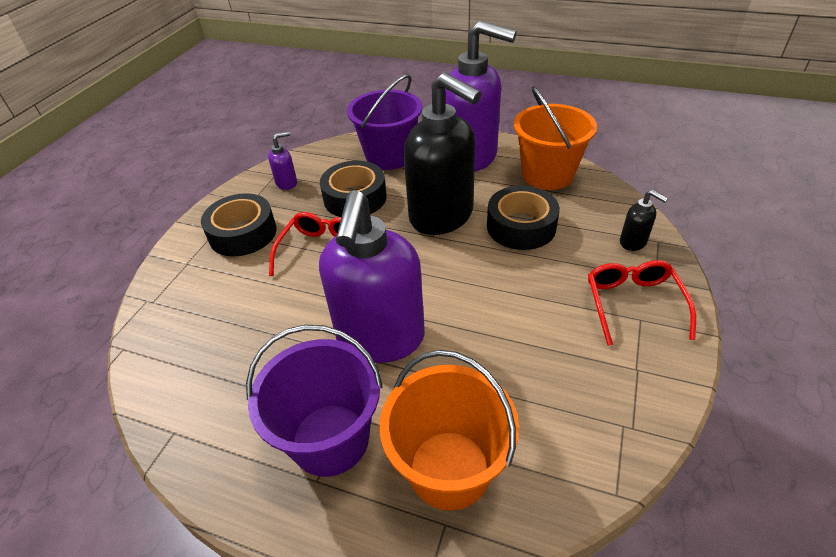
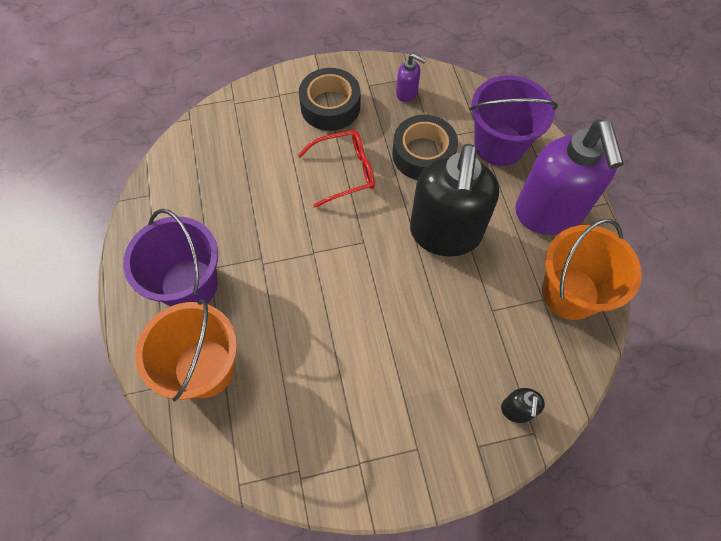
camera: 55 degrees right, 20 degrees up
purple soap dispenser [319,190,425,363] -> none
black tape [487,186,560,250] -> none
red glasses [588,260,696,346] -> none

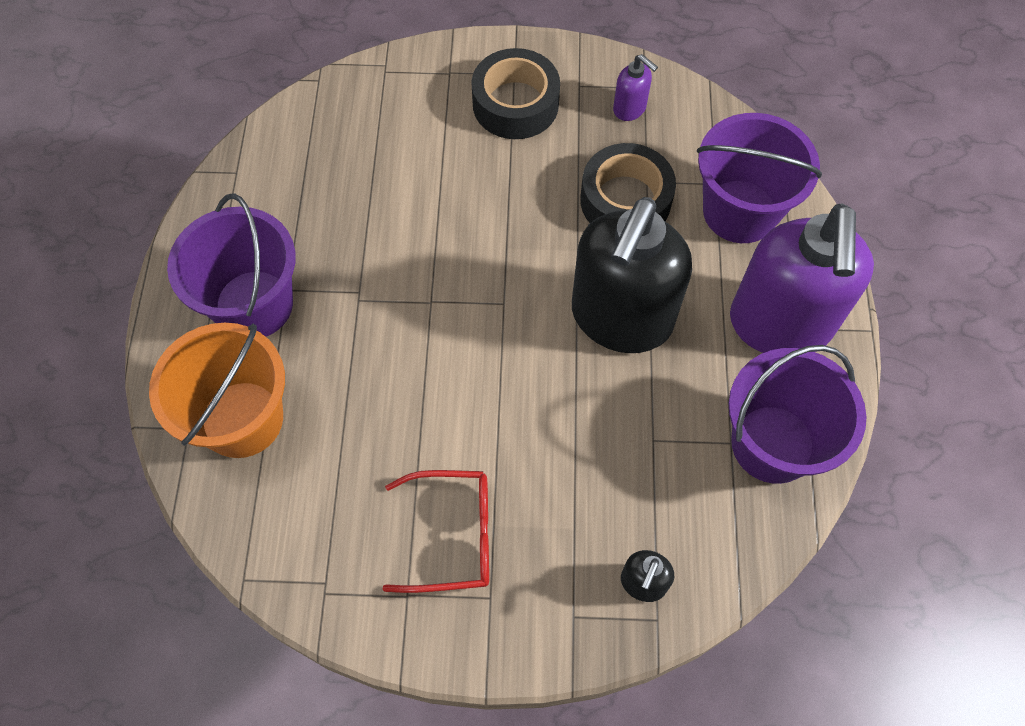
camera: 15 degrees right, 0 degrees up
red glasses [298,130,375,208] -> red glasses moved to [382,470,489,593]
orange bucket [542,219,642,320] -> purple bucket [728,345,867,484]

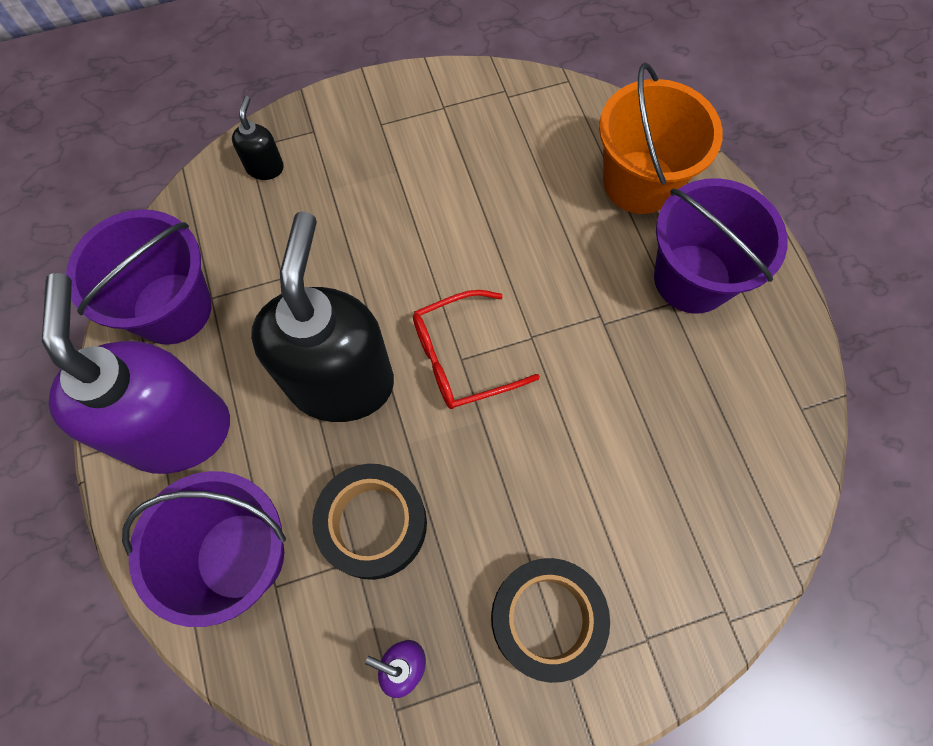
camera: 160 degrees right, 5 degrees up
red glasses [382,470,489,593] -> red glasses moved to [413,290,540,409]

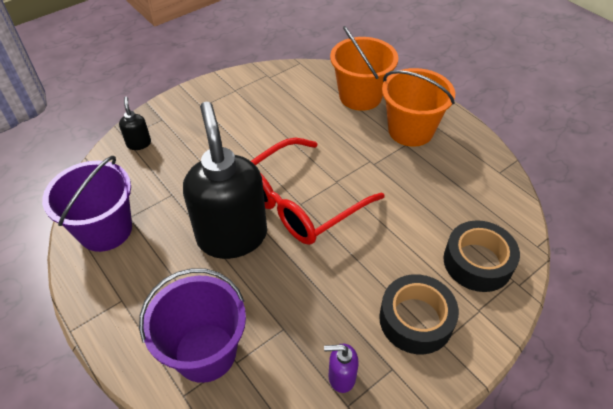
camera: 20 degrees left, 20 degrees down
purple soap dispenser [42,273,230,474] -> none
black tape [312,464,427,580] -> black tape moved to [443,220,520,292]
red glasses [413,290,540,409] -> red glasses [251,138,384,245], size x1.66
purple bucket [654,178,788,314] -> orange bucket [382,68,455,147]

